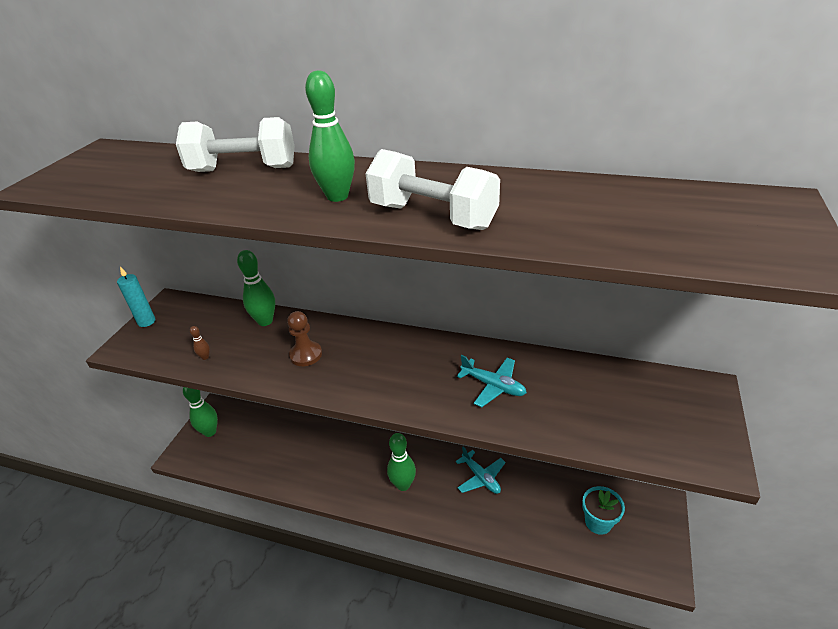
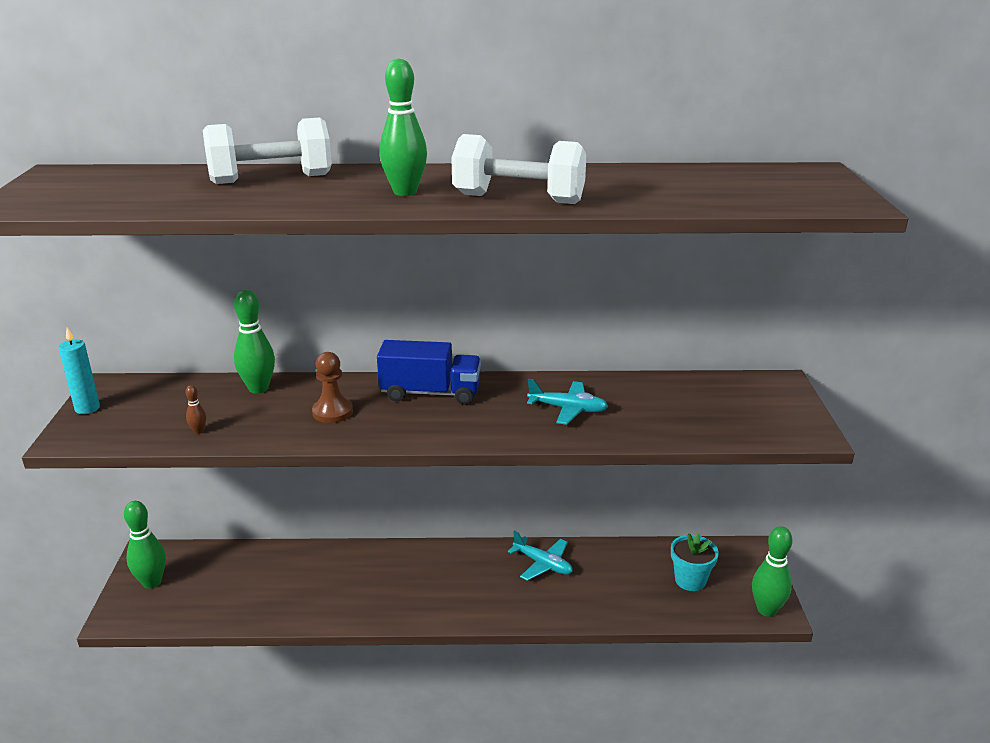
camera: 20 degrees left, 10 degrees down
green bowling pin [387,433,416,491] -> green bowling pin moved to [752,526,793,617]
none -> blue truck [377,340,481,405]

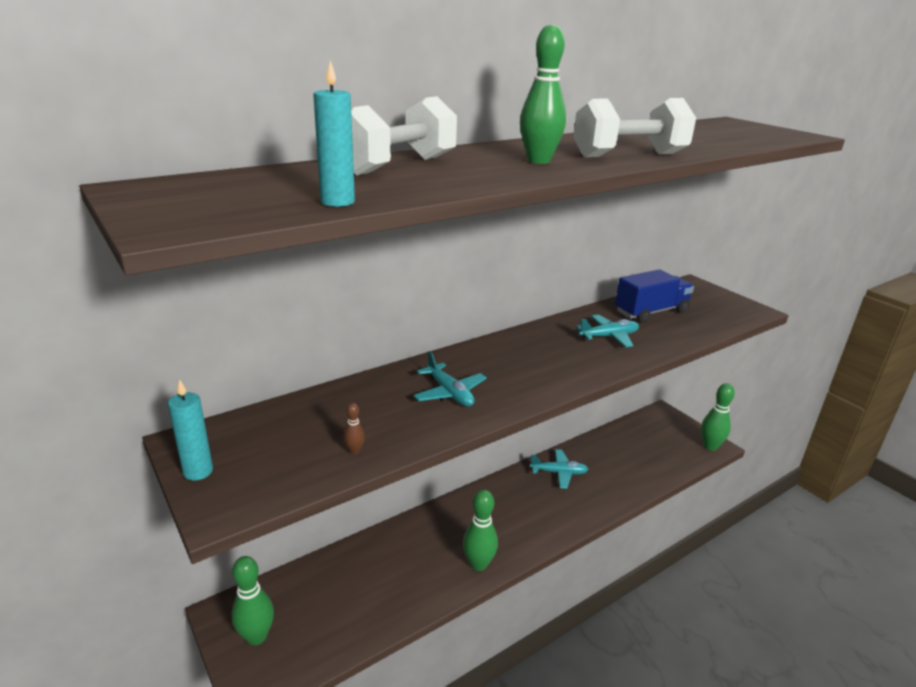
camera: 35 degrees left, 0 degrees up
green bowling pin [234,290,275,394] -> green bowling pin moved to [463,490,498,571]
brown pawn [312,352,353,423] -> turquoise plane [413,351,487,406]
blue truck [377,340,481,405] -> blue truck moved to [615,269,694,323]
turquoise flower pot [671,533,719,591] -> none
none -> turquoise candle [313,60,355,207]

